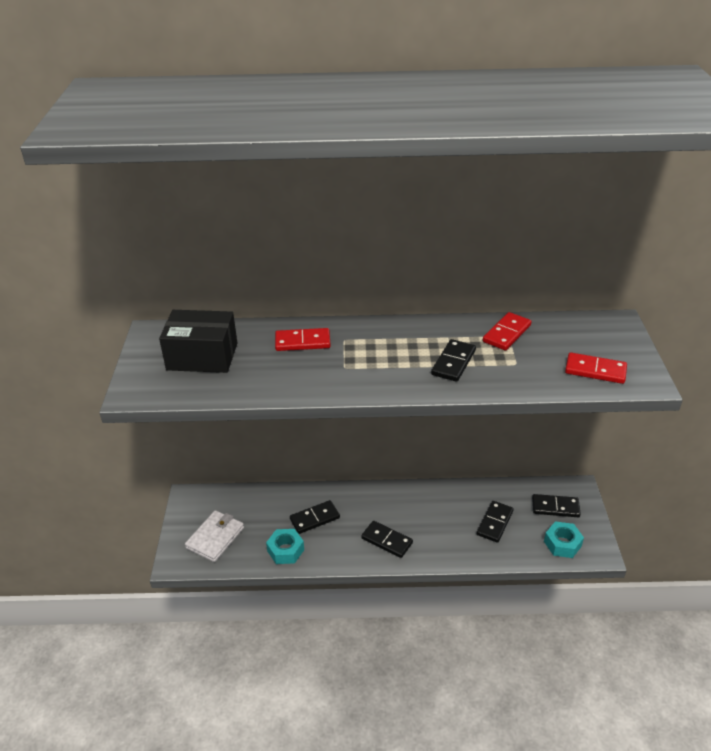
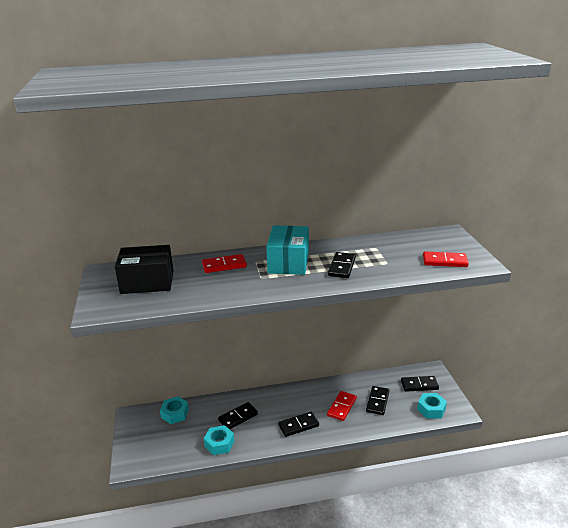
camera: 10 degrees left, 10 degrees down
white wallet [185,510,244,562] -> none
black domino [361,521,413,558] -> black domino turned 45 degrees counterclockwise [278,412,319,437]
red domino [483,312,532,351] -> red domino moved to [327,391,357,421]
none -> turquoise nut [160,396,189,424]
none -> turquoise box [266,225,309,275]

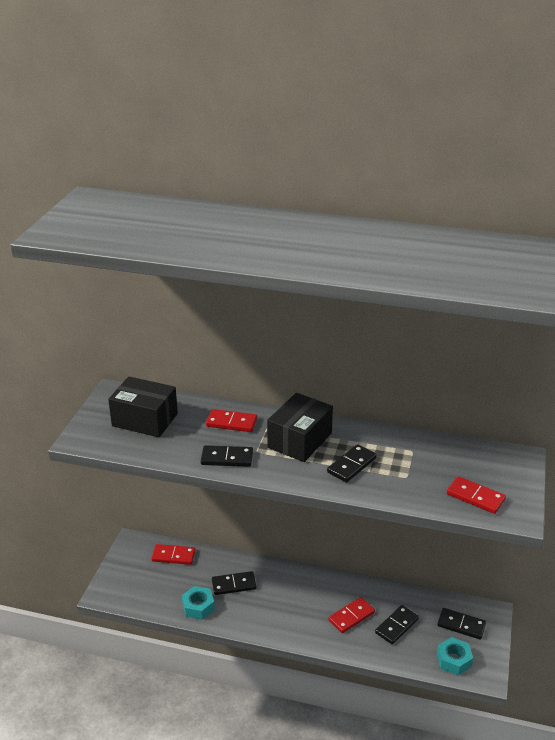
camera: 25 degrees right, 5 degrees up
turquoise nut [160,396,189,424] -> red domino [152,544,196,565]
turquoise box [266,225,309,275] -> black box [267,393,333,462]
black domino [278,412,319,437] -> black domino moved to [201,445,253,467]

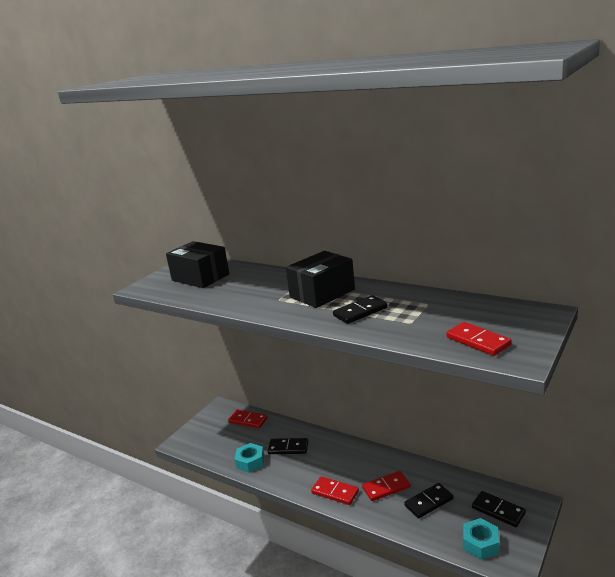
camera: 20 degrees right, 10 degrees down
black domino [201,445,253,467] -> none
red domino [206,409,257,432] -> red domino moved to [311,476,359,505]

